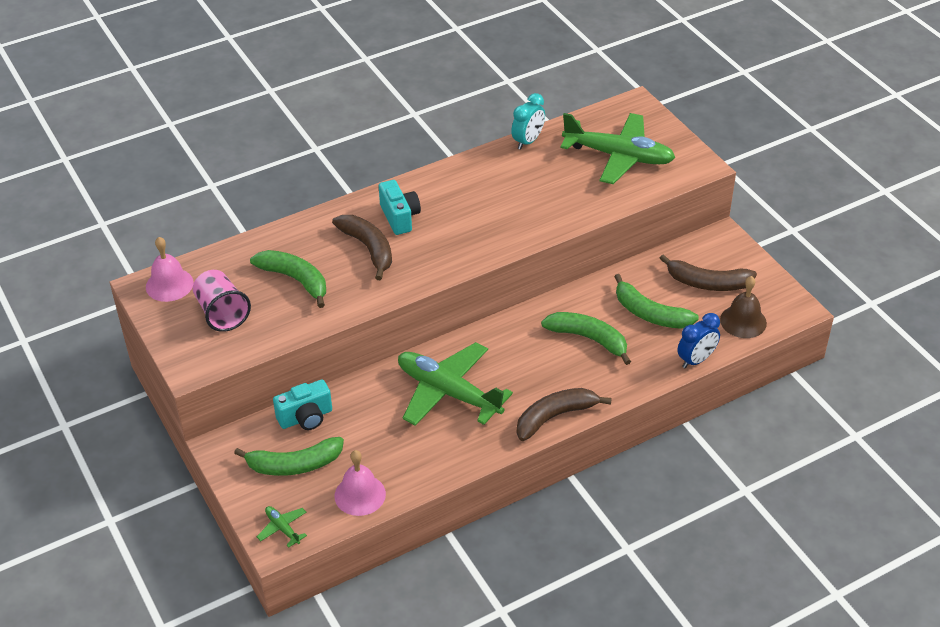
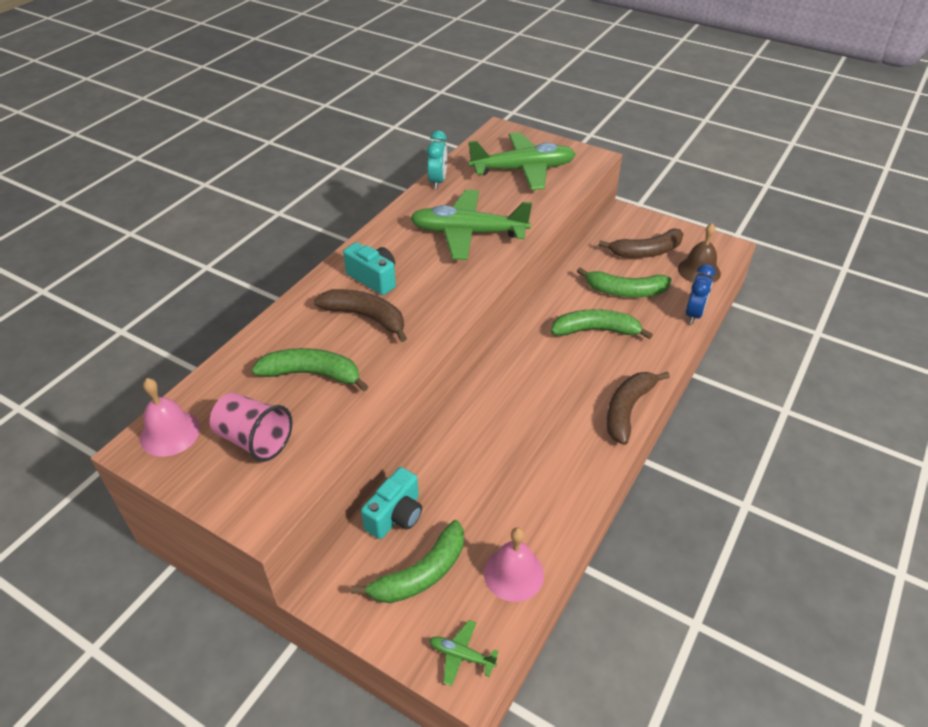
camera: 30 degrees left, 0 degrees up
green plane [398,342,513,426] -> green plane moved to [410,190,532,260]

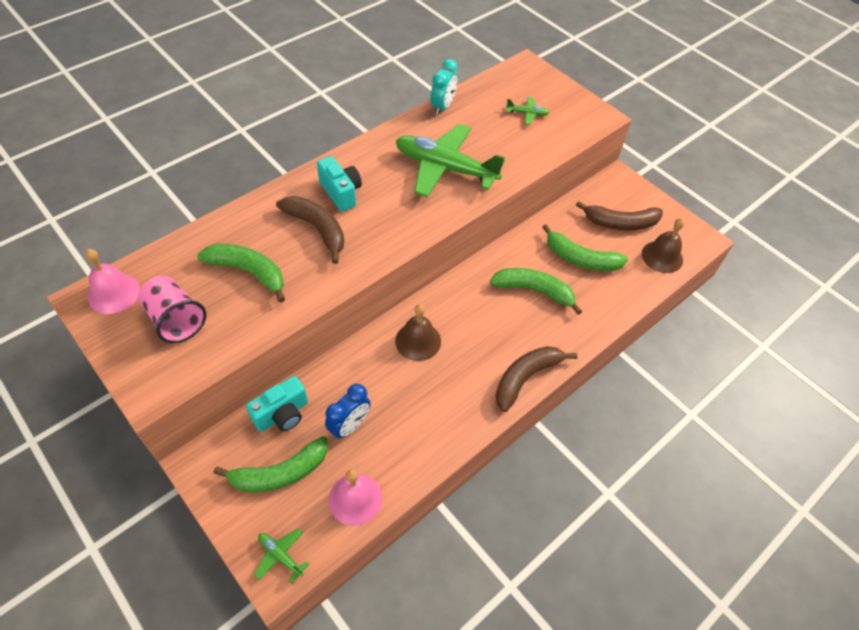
camera: 15 degrees right, 10 degrees up
green plane [468,132,575,190] -> green plane [506,97,550,125], size x0.41
blue clock [686,264,715,324] -> blue clock moved to [325,384,371,439]
none -> brown bell [395,304,441,361]

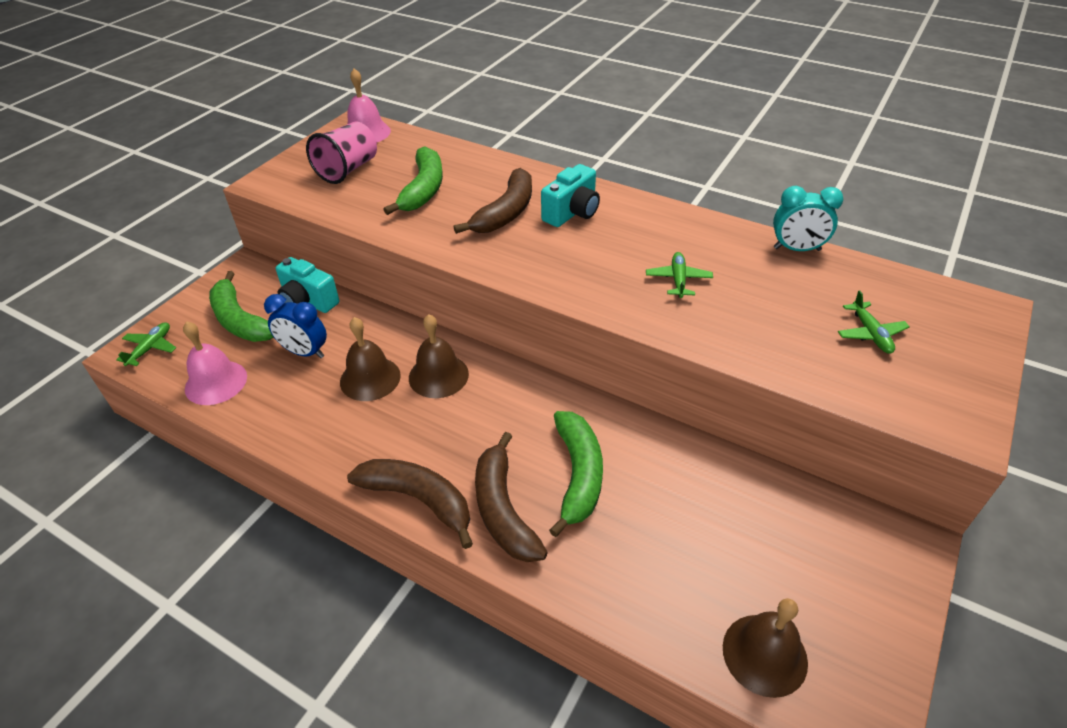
camera: 75 degrees right, 10 degrees down
green plane [396,124,505,197] -> green plane [646,252,713,298], size x0.41
green banana [542,224,628,271] -> none
brown banana [576,201,663,230] -> brown banana moved to [475,432,548,562]
none -> brown bell [340,317,401,401]

